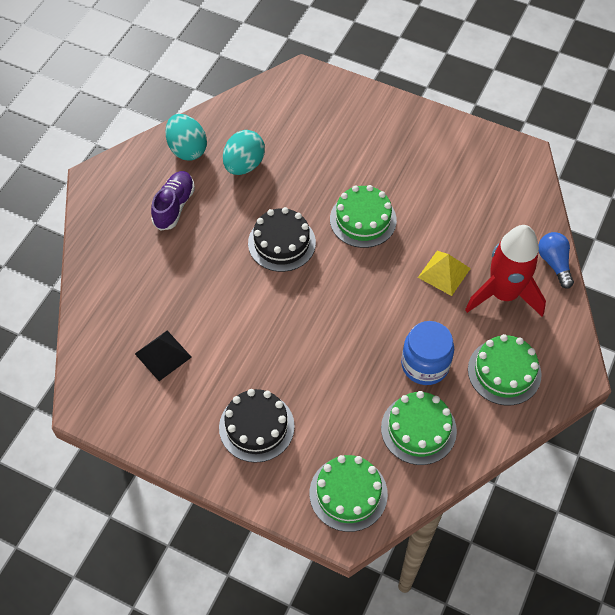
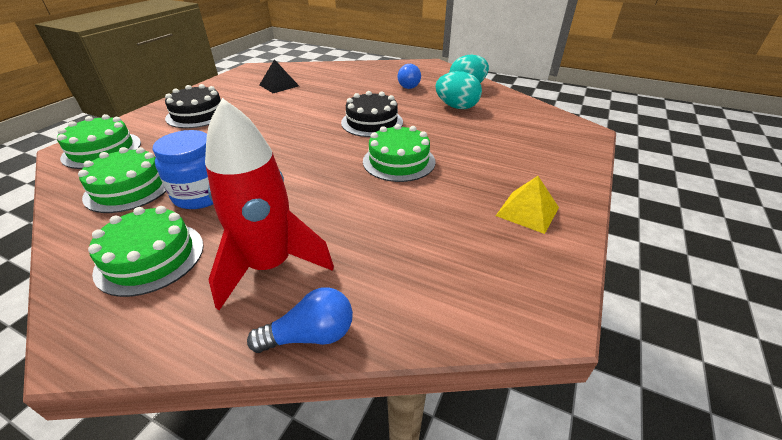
camera: 90 degrees right, 20 degrees down
purple shoe [151,171,195,231] -> blue light bulb [398,64,421,89]
yellow pyramid [418,251,471,296] -> yellow pyramid moved to [496,176,559,234]

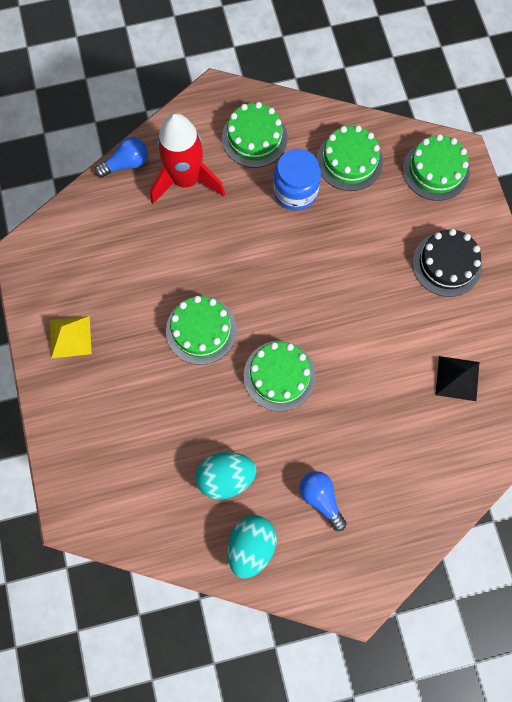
camera: 140 degrees right, 35 degrees up
blue light bulb [247,287,353,353] -> blue light bulb turned 150 degrees counterclockwise [95,137,148,178]
black cake [341,91,403,137] -> green cake [244,341,316,411]

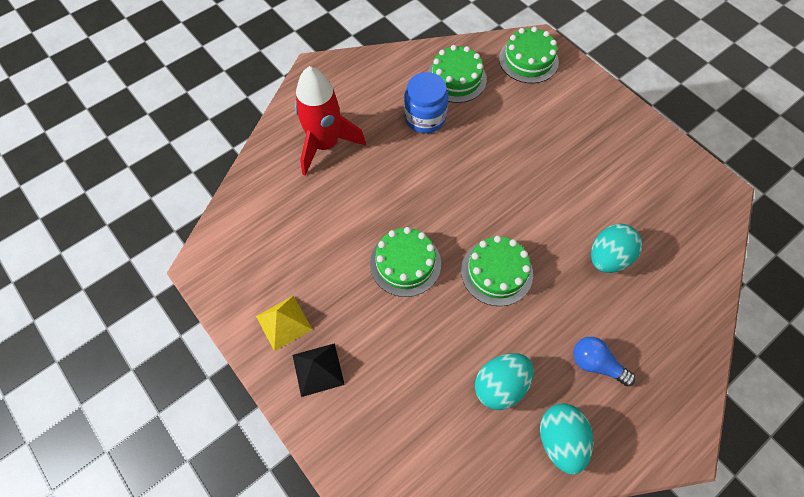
camera: 25 degrees left, 10 degrees down
blue light bulb [95,137,148,178] -> none
green cake [222,102,288,168] -> none
black cake [412,229,482,297] -> none
black pyramid [435,356,479,401] -> black pyramid moved to [293,343,345,397]
none -> turquoise egg [591,224,642,273]

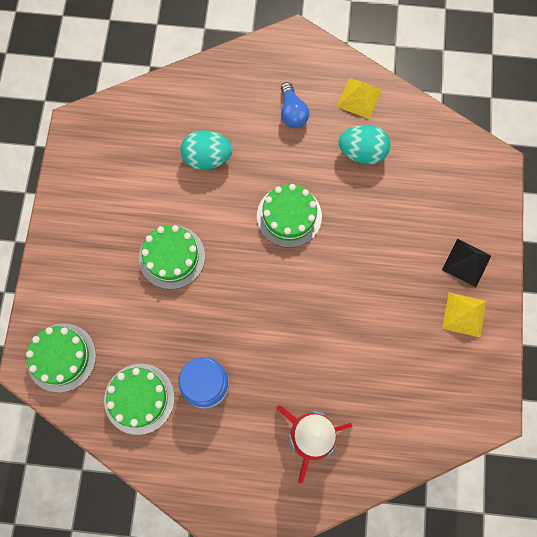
camera: 135 degrees left, 10 degrees up
green cake [370,227,441,297] -> green cake moved to [139,225,205,289]
turquoise egg [540,403,593,474] -> yellow pyramid [337,78,382,119]

